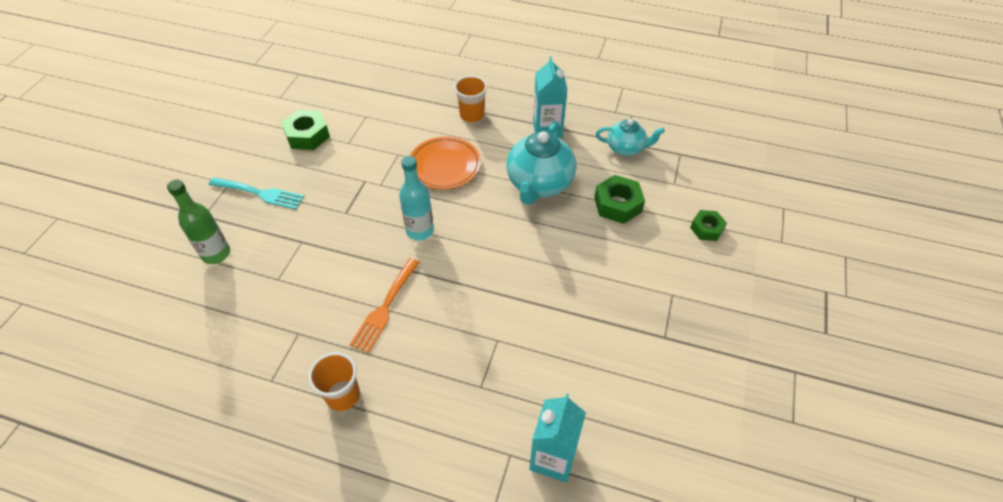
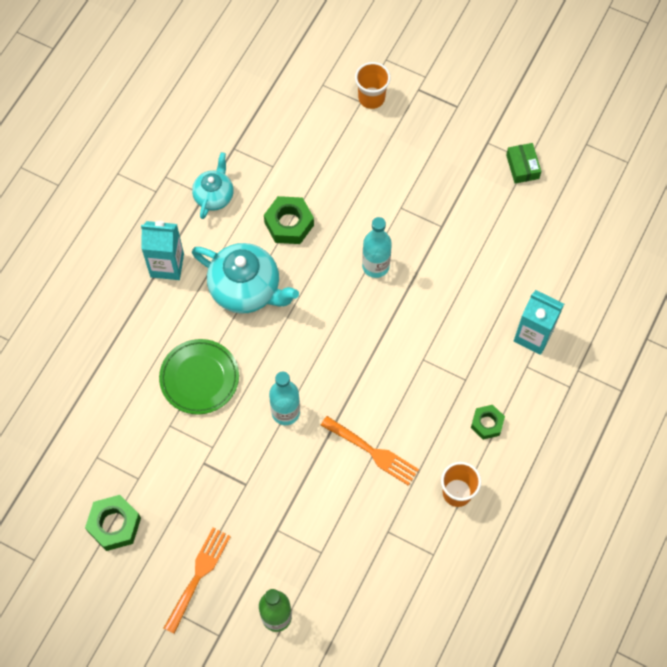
camera: 80 degrees left, 15 degrees up
turquoise fork [209,177,305,210] -> orange fork [164,528,231,634]
orange plate [410,137,481,189] -> green plate [159,339,239,415]
orange cup [454,76,487,122] -> orange cup moved to [355,62,391,109]
green nut [690,210,727,241] -> green nut moved to [471,405,505,440]
none -> turquoise bottle [362,217,392,278]
none -> green box [506,143,541,184]

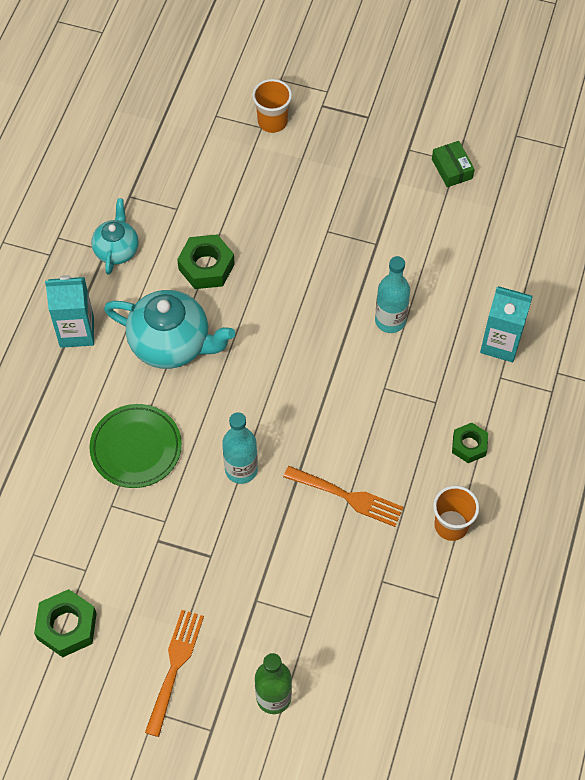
camera: 10 degrees left, 5 degrees down
turquoise bottle [362,217,392,278] -> turquoise bottle moved to [375,256,410,333]

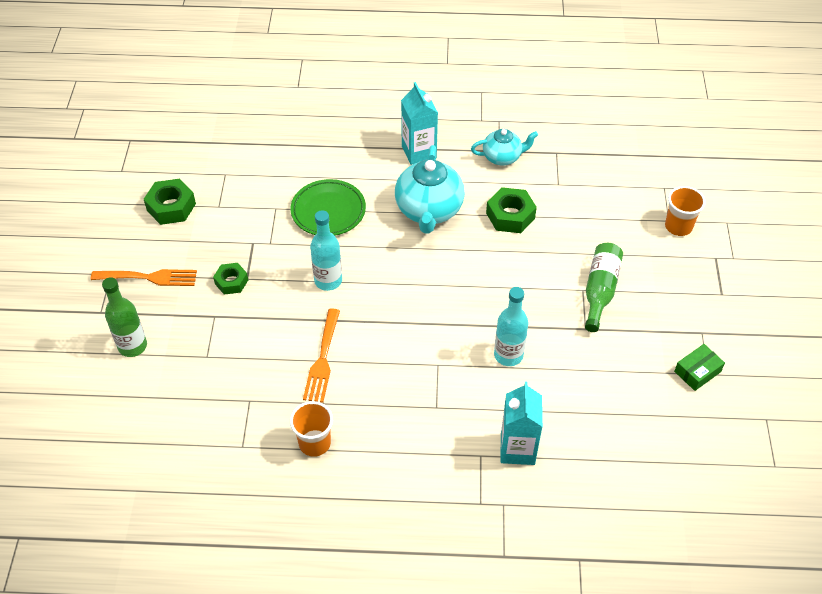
camera: 75 degrees right, 10 degrees down
green nut [452,423,488,463] -> green nut moved to [213,263,248,295]
none -> green bottle [585,243,623,332]

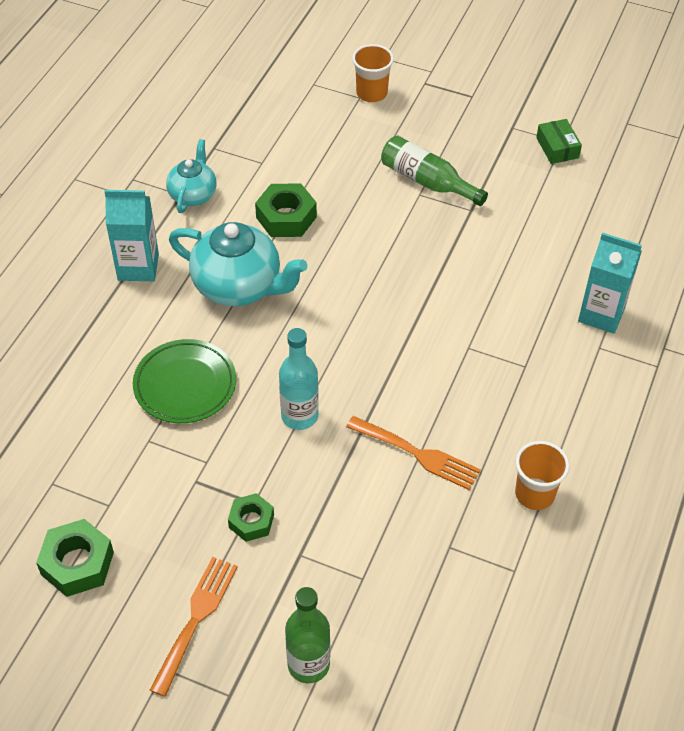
camera: 70 degrees left, 0 degrees up
turquoise bottle [494,287,528,366] -> none

